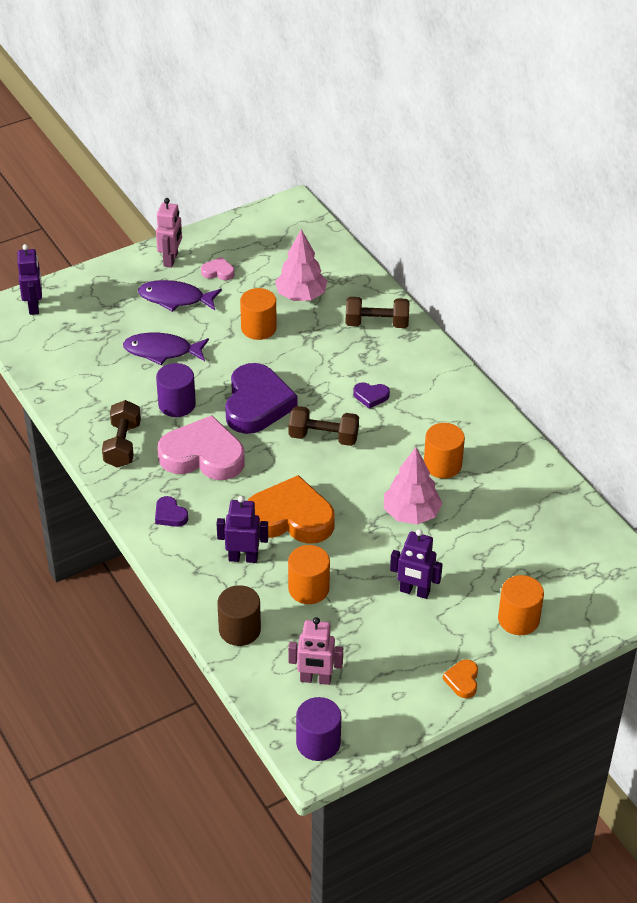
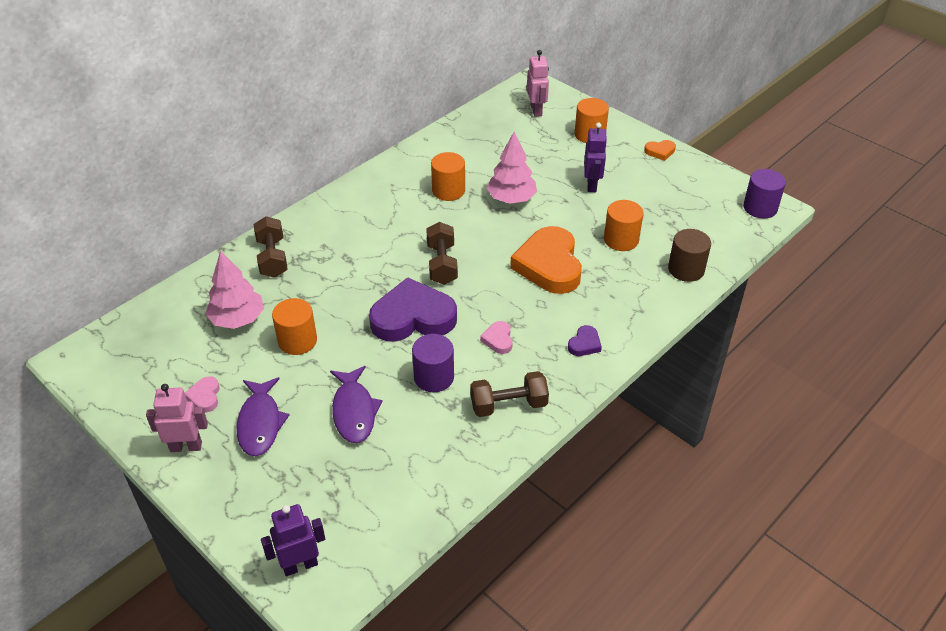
camera: 105 degrees left, 0 degrees up
pink heart [157,415,245,480] -> pink heart [480,321,513,354], size x0.43
purple robot [216,496,268,563] -> none
pink robot [288,617,343,685] -> pink robot moved to [527,50,549,117]
purple heart [353,382,390,409] -> none

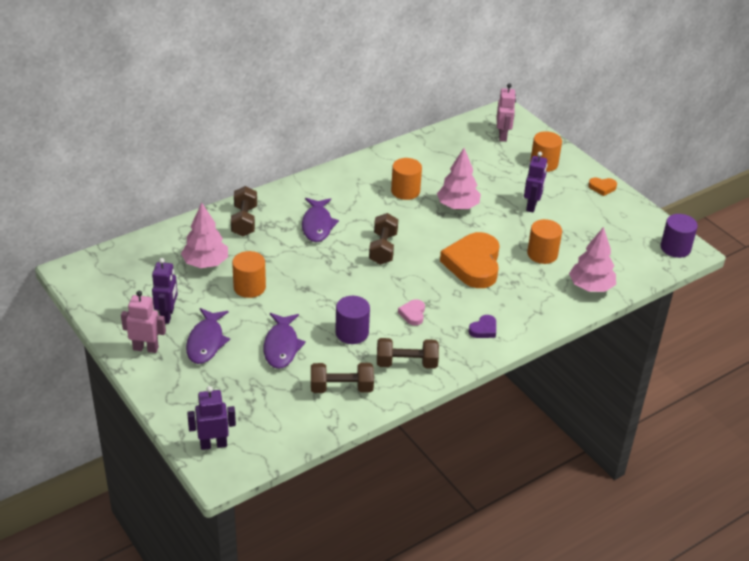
camera: 10 degrees right, 5 degrees down
pink heart [185,376,220,412] -> purple robot [152,258,178,324]
purple heart [369,277,457,342] -> none
brown cylinder [668,229,711,282] -> pink tree [569,227,616,292]
none -> purple fish [302,198,339,242]
none -> brown dumbbell [311,363,374,393]

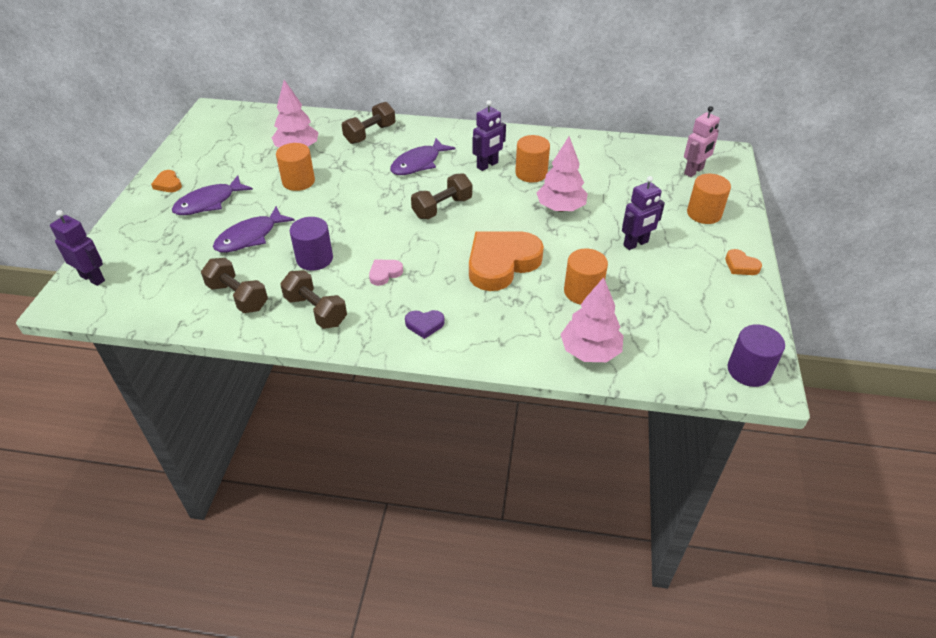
camera: 45 degrees right, 5 degrees up
pink robot [121,291,166,353] -> orange heart [151,170,182,192]
purple robot [152,258,178,324] -> purple robot moved to [473,100,506,171]

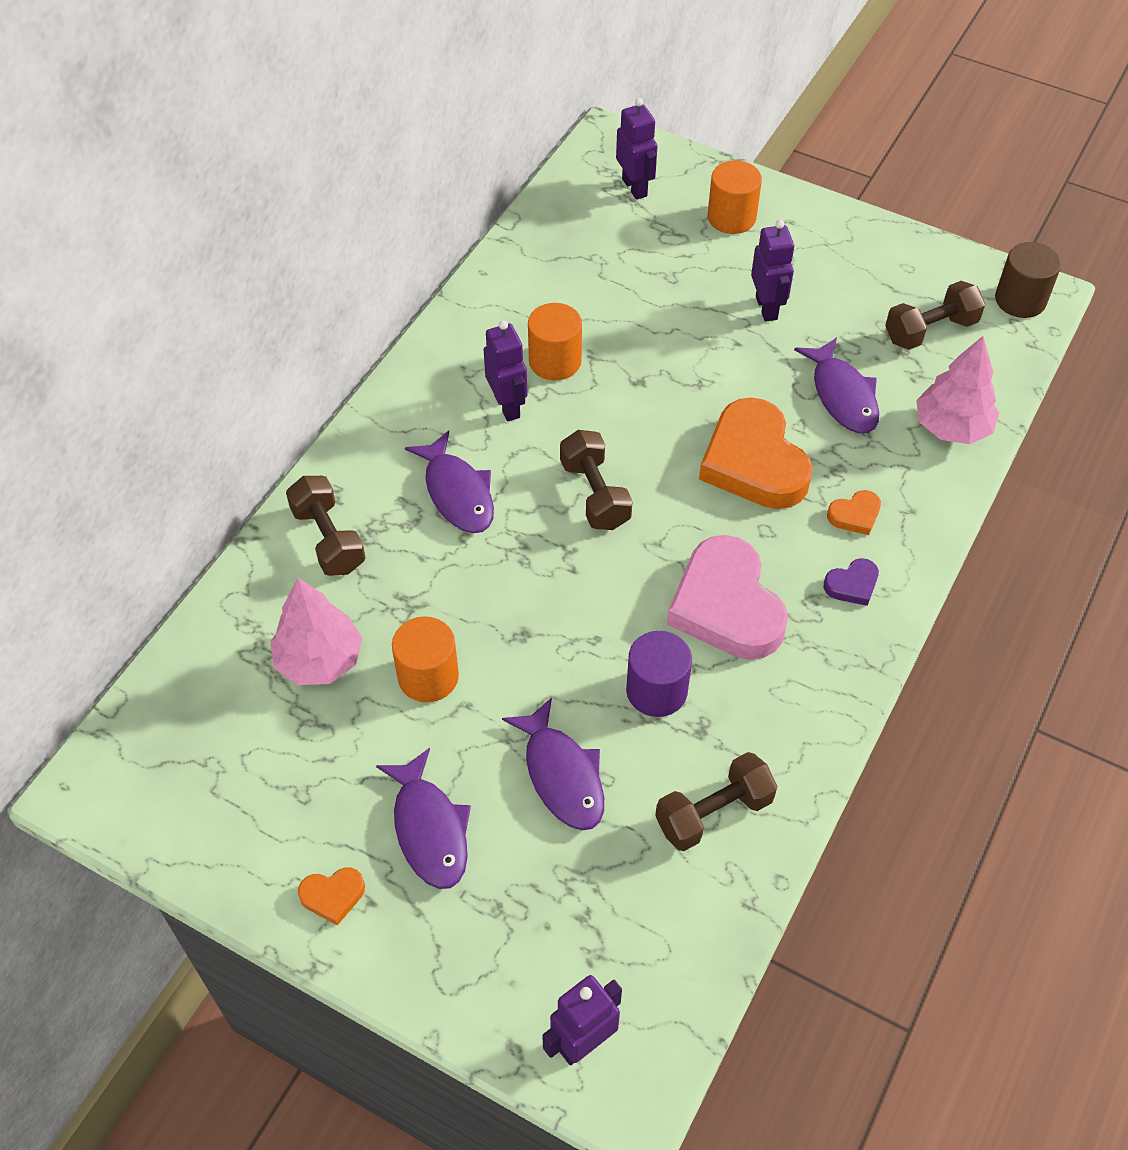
camera: 70 degrees left, 10 degrees up
brown dumbbell [280,270,347,329] -> brown dumbbell moved to [885,281,985,350]
pink heart [369,260,403,286] -> pink heart [667,535,788,660], size x2.32
purple heart [405,310,445,339] -> purple heart turned 45 degrees clockwise [824,558,879,606]
pink tree [537,137,588,212] -> none
orange cylinder [564,248,608,305] -> purple fish [794,337,879,433]
pink robot [684,106,720,177] -> purple robot [616,98,657,200]
orange heart [725,249,762,275] -> orange heart moved to [827,490,881,535]
purple cylinder [728,324,785,387] -> brown cylinder [995,242,1061,318]

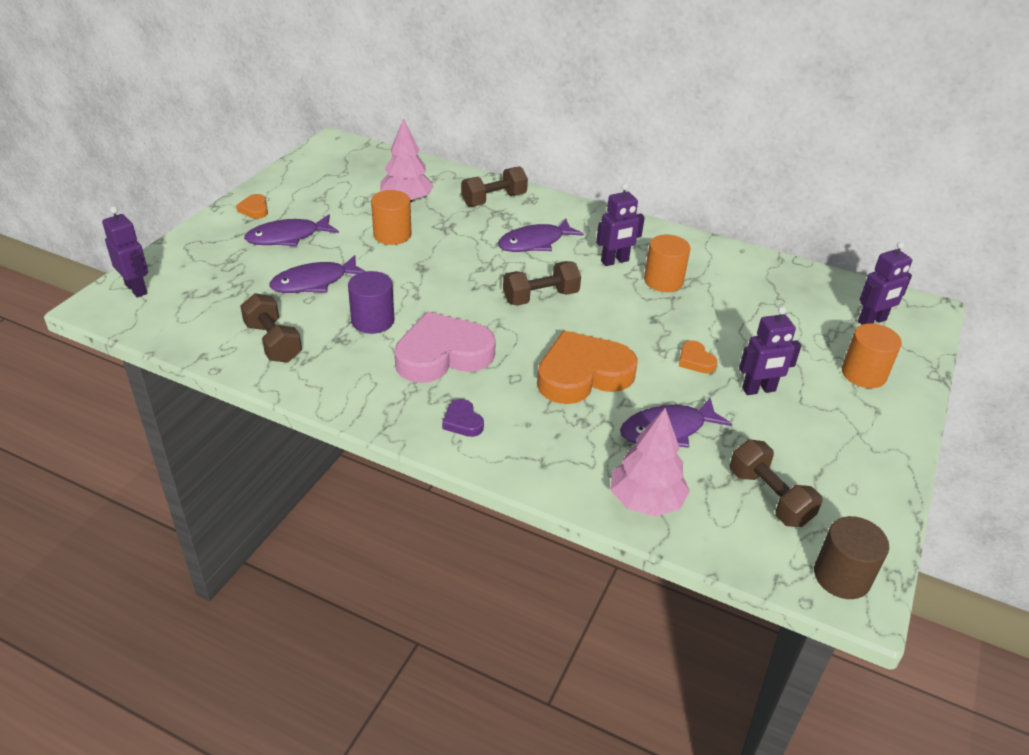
camera: 85 degrees right, 15 degrees down
orange heart [827,490,881,535] -> orange heart moved to [679,340,717,374]

